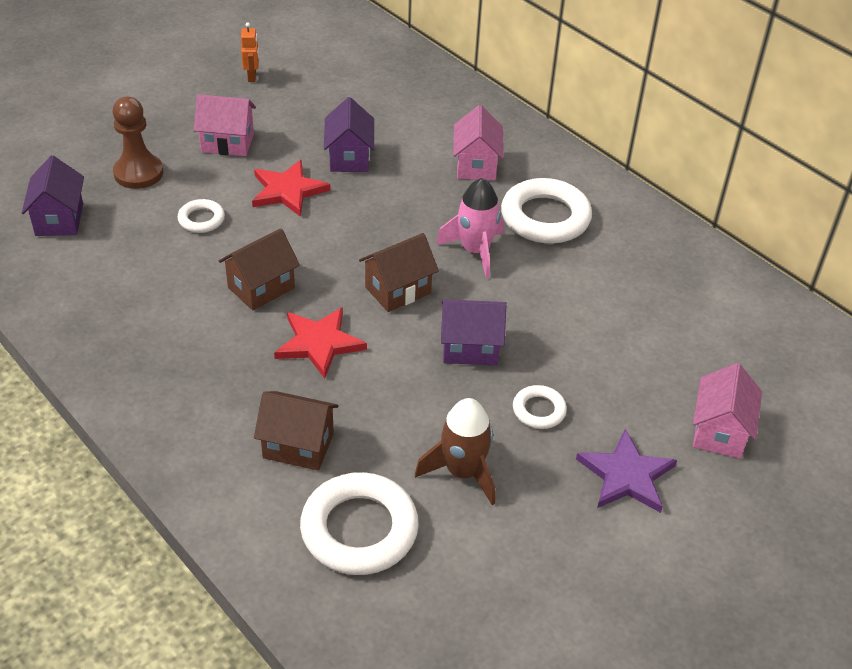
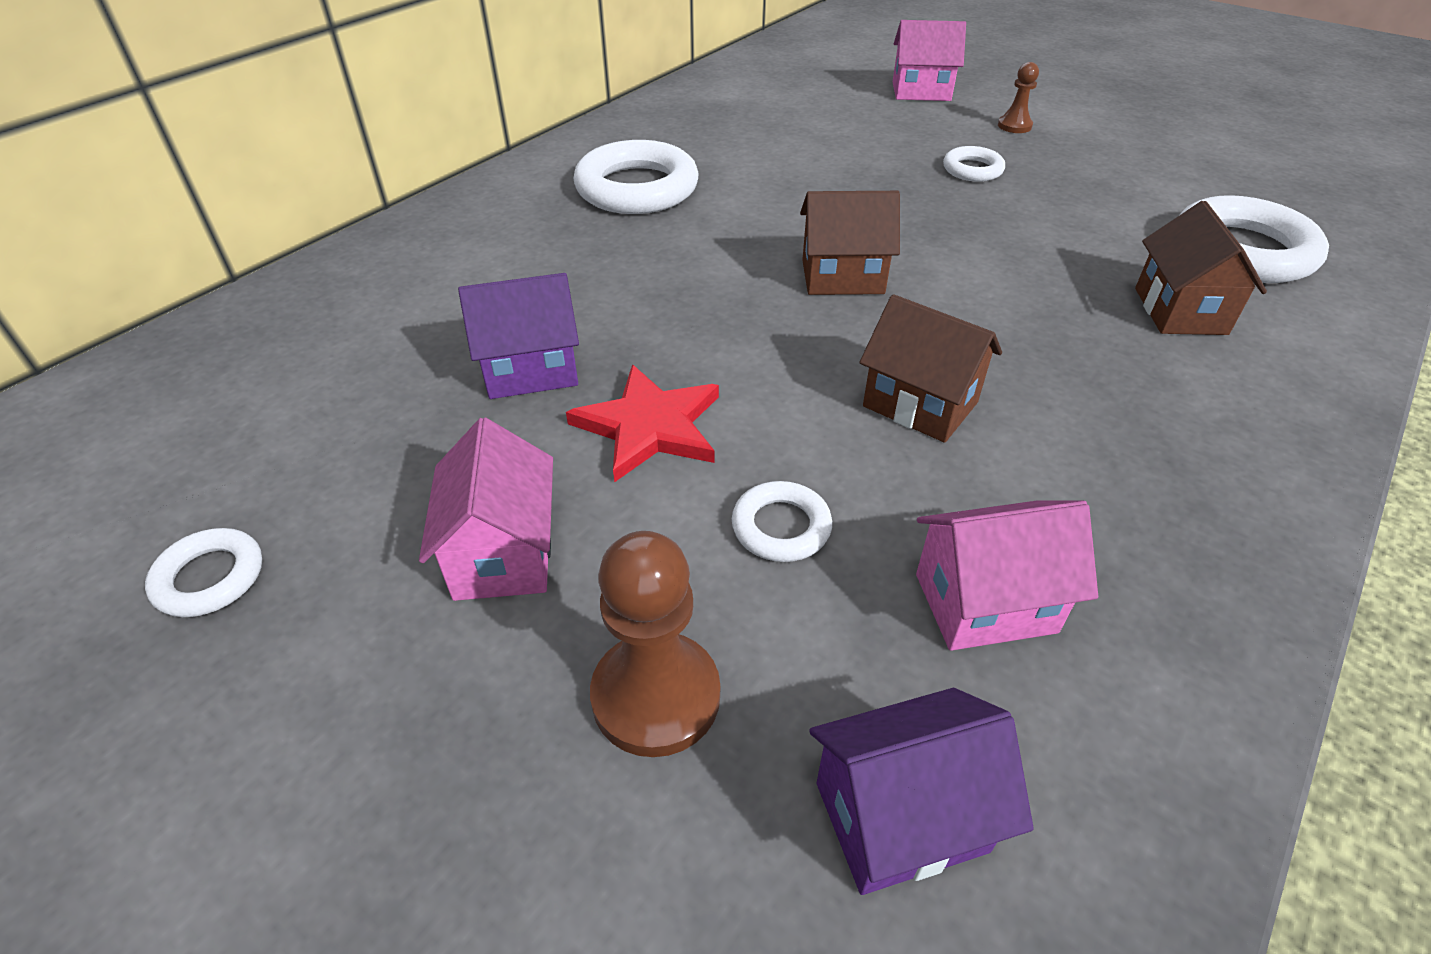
camera: 100 degrees left, 0 degrees up
orange robot [241,23,259,82] -> white ring [145,528,262,617]
red star [274,307,367,379] -> none
brown house [359,233,439,312] -> brown house turned 45 degrees counterclockwise [800,191,900,295]
brown rocket [415,398,495,505] -> none
pink rocket [436,178,504,278] -> none
purple house [441,299,506,365] -> none
pink house [453,105,504,180] -> pink house moved to [916,500,1098,651]
purple star [576,429,677,513] -> brown pawn [998,62,1039,133]

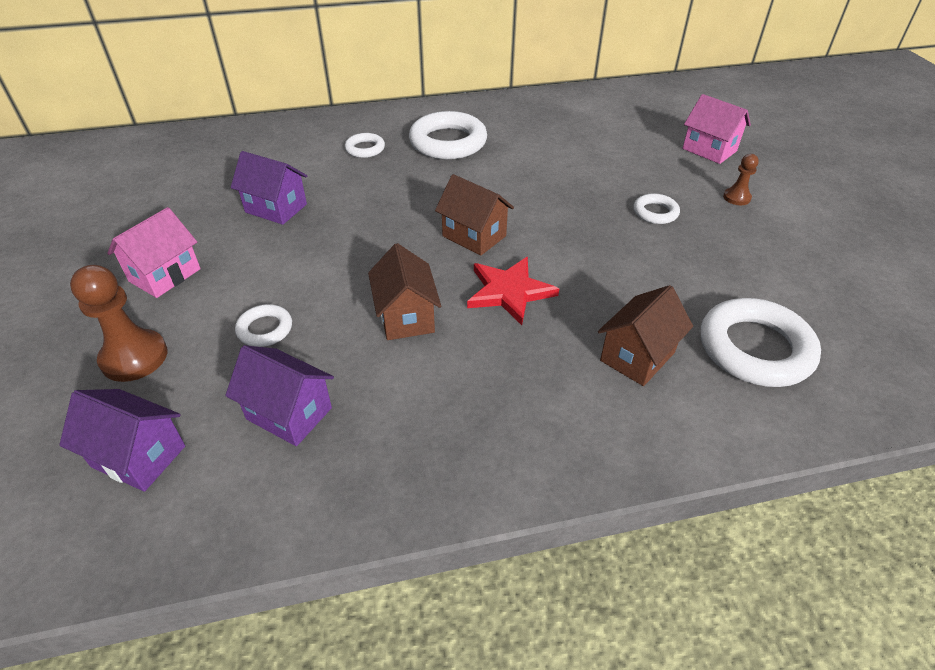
camera: 40 degrees right, 0 degrees up
white ring [145,528,262,617] -> white ring moved to [345,133,385,158]
red star [566,364,719,482] -> red star moved to [467,257,559,325]
pink house [916,500,1098,651] -> purple house [225,345,334,446]

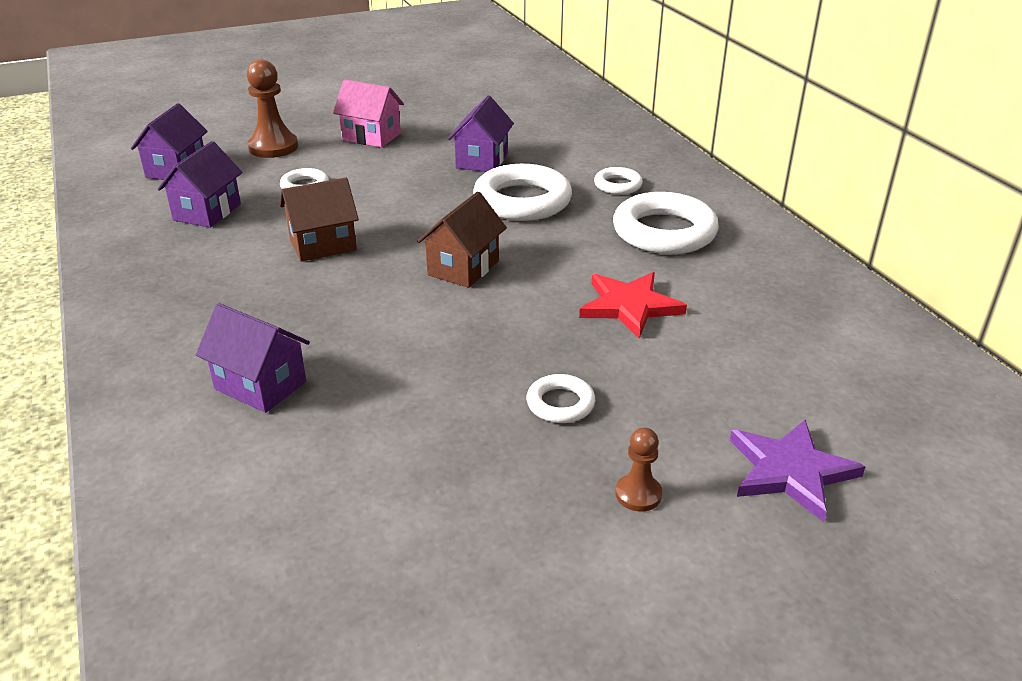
camera: 80 degrees right, 10 degrees down
red star [467,257,559,325] -> red star moved to [579,272,687,339]
brown house [598,285,693,386] -> purple house [196,303,310,413]
pink house [682,94,751,164] -> purple star [730,420,866,522]
white ring [701,298,821,387] -> white ring moved to [473,164,572,221]

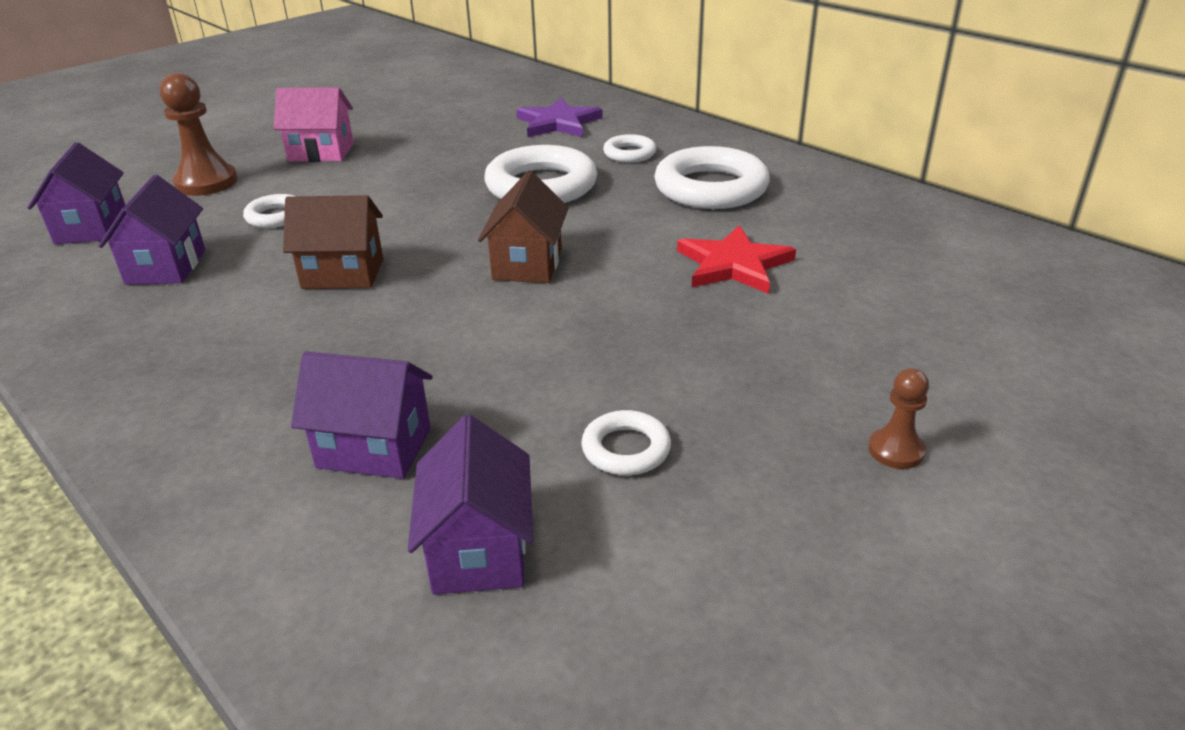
camera: 20 degrees left, 0 degrees up
brown house [280,178,359,262] -> brown house turned 45 degrees clockwise [283,195,383,289]
purple house [448,96,514,172] -> purple house moved to [408,415,533,595]
white ring [526,374,595,423] -> white ring moved to [581,410,671,475]
purple star [730,420,866,522] -> purple star moved to [516,98,602,137]

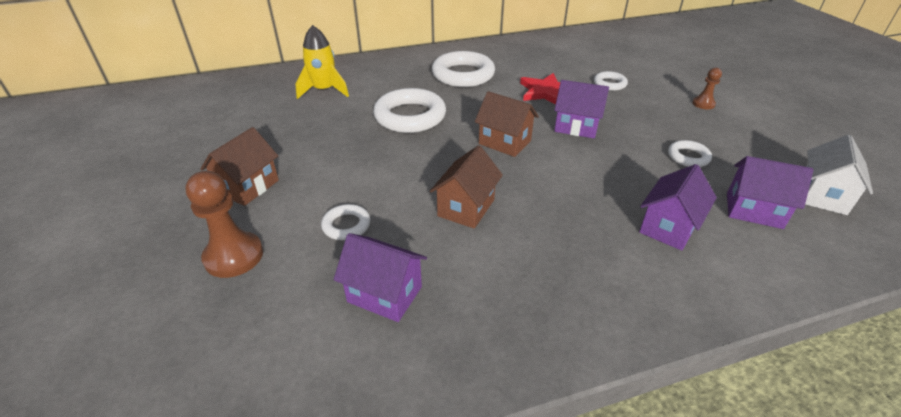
camera: 65 degrees left, 5 degrees up
purple house [27,142,125,244] -> purple house moved to [554,80,609,138]
pink house [274,87,354,162] -> brown house [200,127,279,206]
purple star [516,98,602,137] -> yellow rocket [295,25,349,99]
white ring [603,134,656,162] -> white ring moved to [594,71,628,91]
none -> white house [805,135,873,215]

